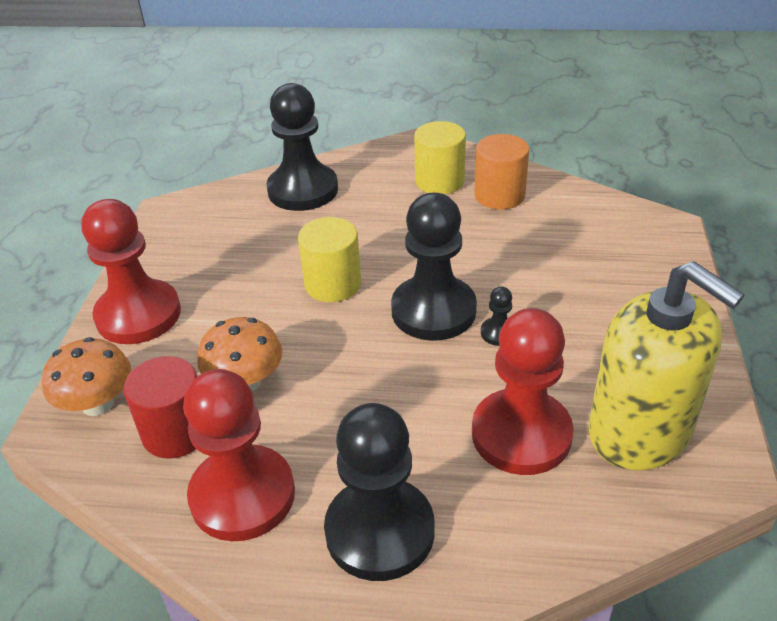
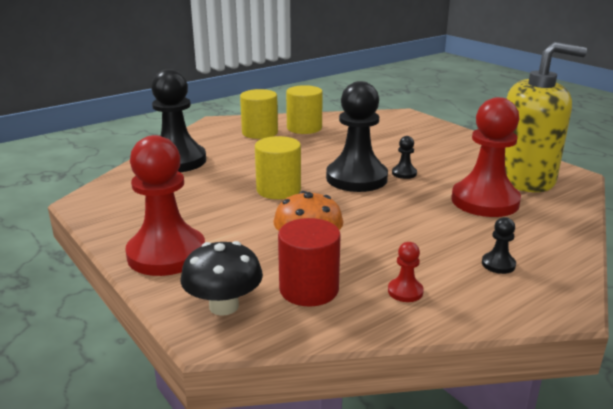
camera: 45 degrees left, 15 degrees down
orange mushroom [42,337,131,416] -> black mushroom [180,241,263,316]
red pawn [183,369,295,541] -> red pawn [388,242,424,302], size x0.41
black pawn [324,403,434,581] -> black pawn [482,217,516,274], size x0.41
orange cylinder [474,134,529,210] -> yellow cylinder [286,85,323,134]

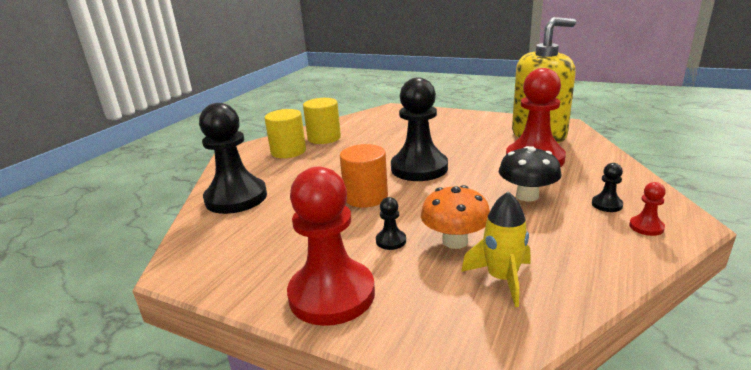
camera: 25 degrees left, 0 degrees up
black mushroom [180,241,263,316] -> black mushroom moved to [499,146,562,202]
yellow cylinder [255,136,301,199] -> orange cylinder [340,144,388,208]
red cylinder [278,218,341,307] -> yellow rocket [461,191,530,307]
red pawn [388,242,424,302] -> red pawn moved to [629,182,666,236]
black pawn [392,136,417,179] -> black pawn moved to [376,197,406,250]

